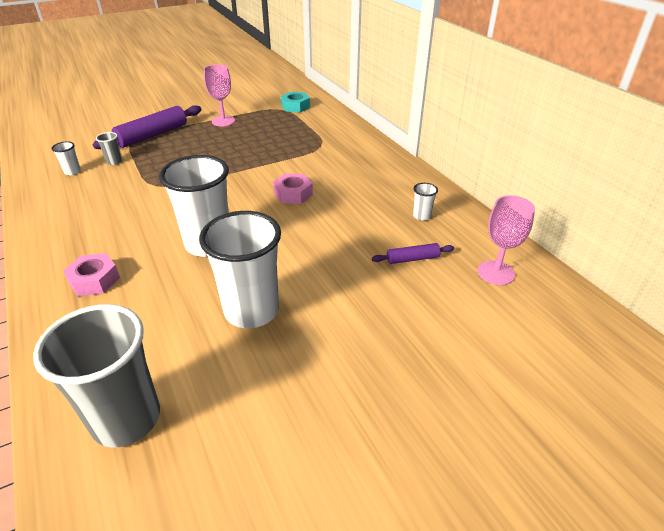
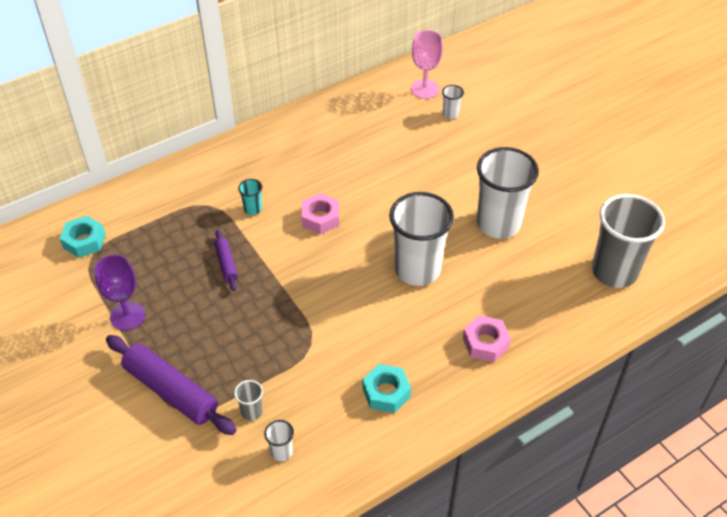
camera: 95 degrees left, 10 degrees up
pink goblet [204,64,235,126] -> purple goblet [94,254,145,330]
purple rolling pin [372,243,454,264] -> purple rolling pin moved to [214,230,238,291]
white cup [413,183,438,221] -> white cup moved to [442,85,464,119]
none -> turquoise cup [238,179,262,215]
none -> turquoise nut [363,364,411,413]

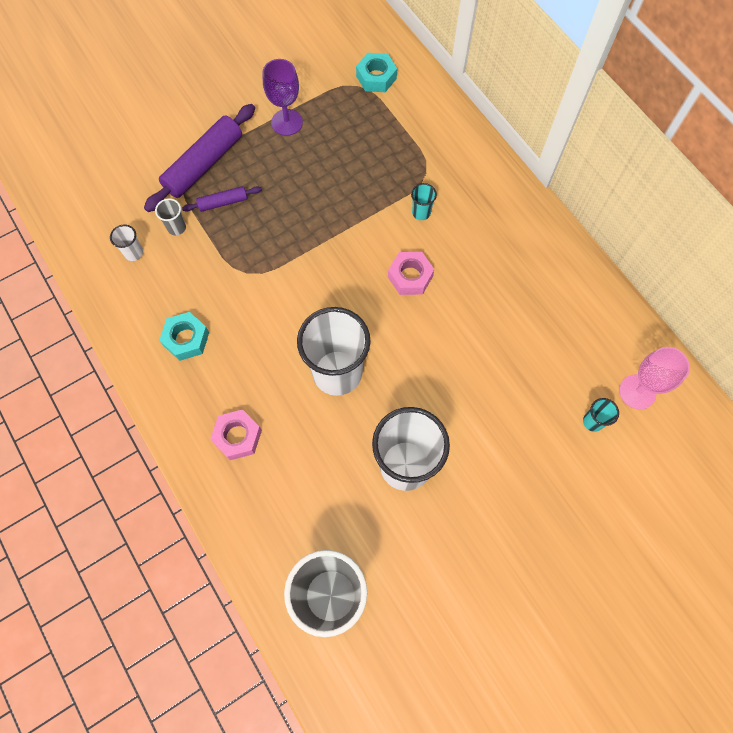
camera: 90 degrees right, 20 degrees up
purple rolling pin [214,230,238,291] -> purple rolling pin moved to [182,186,261,212]
white cup [442,85,464,119] -> turquoise cup [583,398,619,432]

